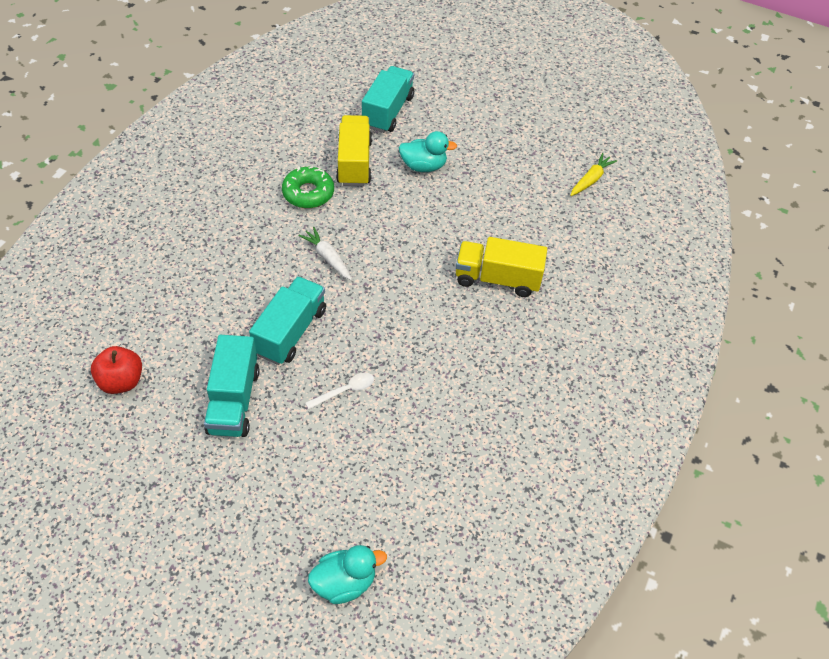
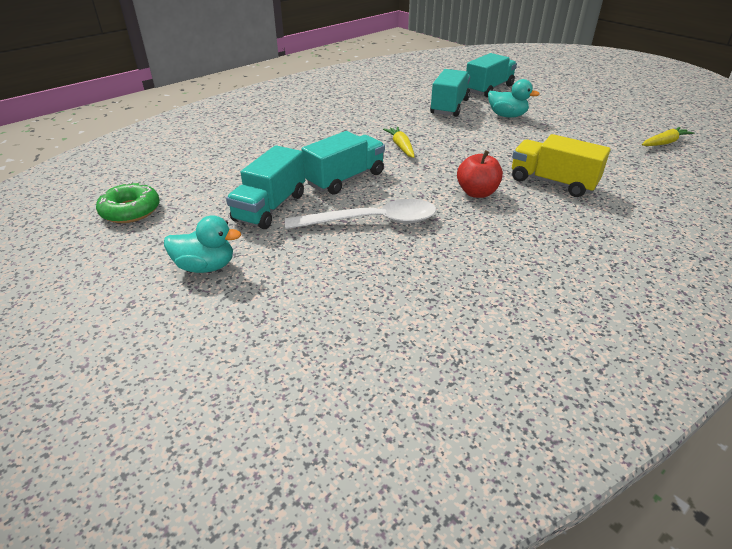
camera: 25 degrees right, 15 degrees down
red apple [91,346,142,394] -> red apple moved to [457,150,503,198]
green donut [282,166,334,208] -> green donut moved to [96,181,160,223]
white carrot [298,227,352,280] -> yellow carrot [383,127,415,158]
white spoon [306,373,374,409] -> white spoon [285,199,436,229], size x2.08
turquoise duck [308,545,387,604] -> turquoise duck moved to [164,215,241,273]
yellow truck [336,115,372,186] -> turquoise truck [430,69,470,117]

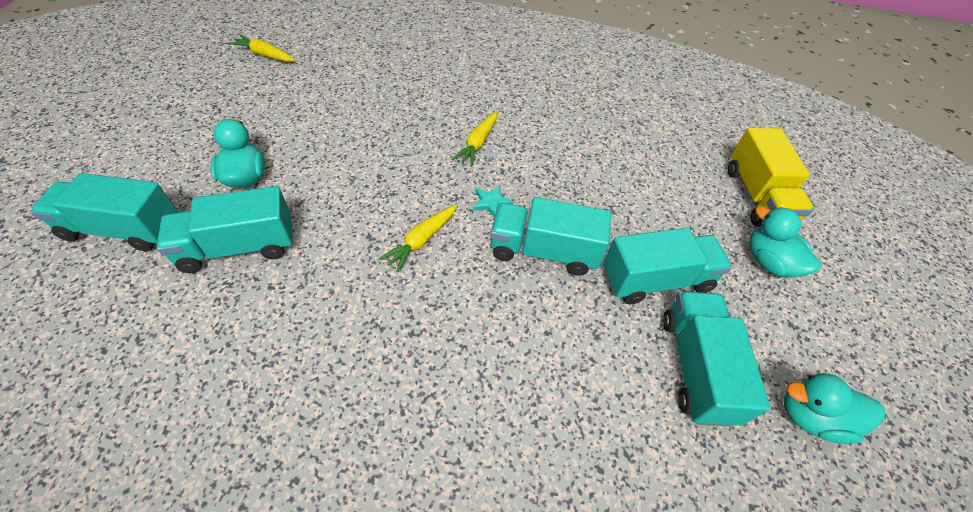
camera: 130 degrees left, 15 degrees up
green donut [96,181,160,223] -> turquoise duck [784,373,885,444]
white spoon [285,199,436,229] -> none
red apple [457,150,503,198] -> yellow carrot [452,112,497,166]
yellow truck [512,134,610,197] -> yellow truck moved to [728,128,814,227]
none -> turquoise star [473,185,514,217]
none -> turquoise truck [663,292,770,427]

